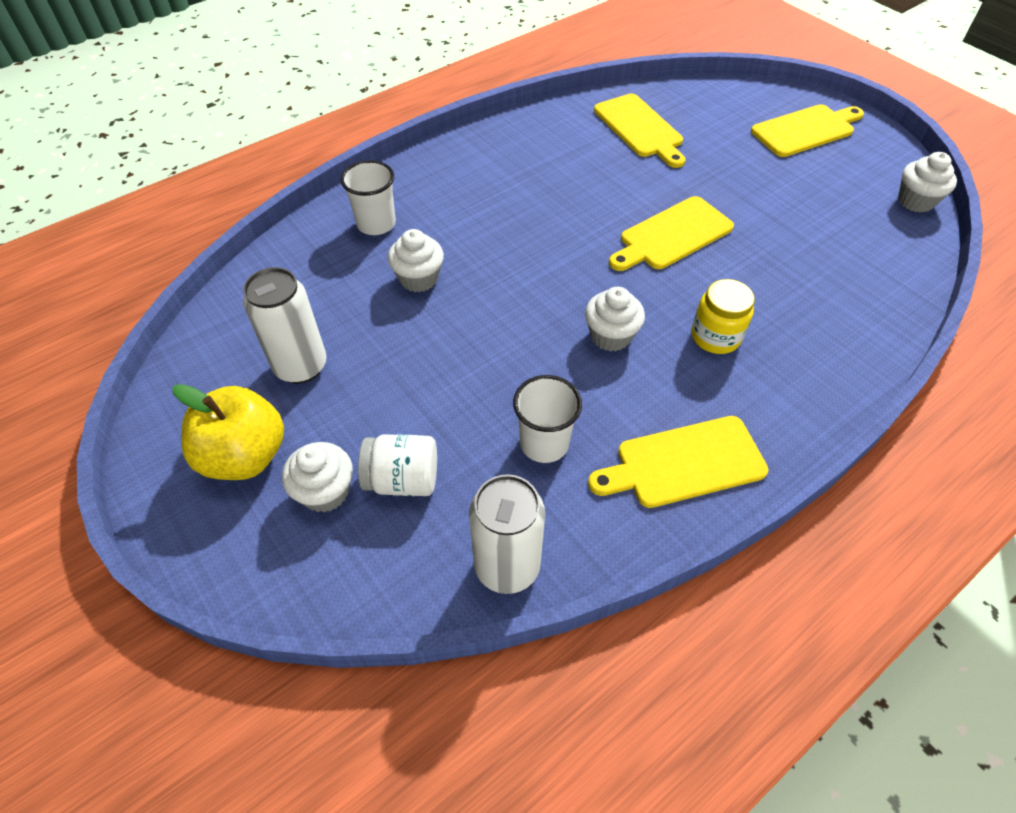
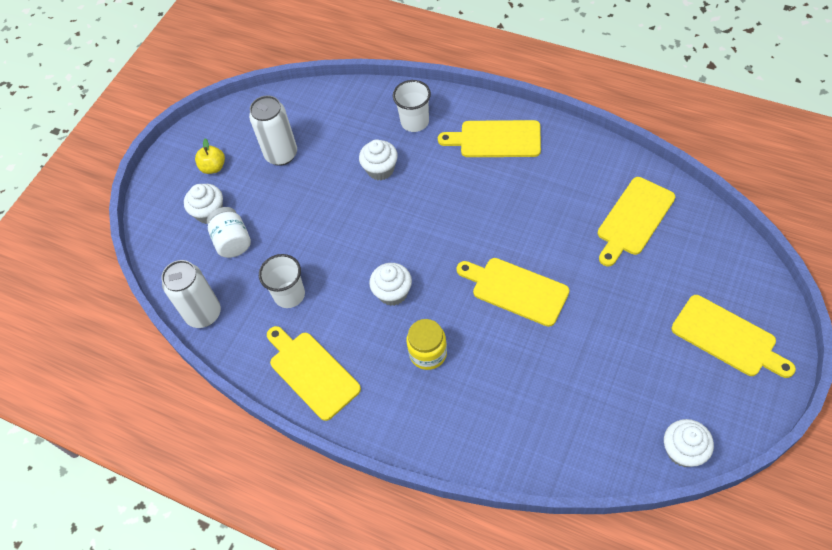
camera: 70 degrees right, 5 degrees up
yellow apple [173,384,284,480] -> yellow apple [195,139,225,174], size x0.54
none -> yellow cutting board [438,120,541,157]

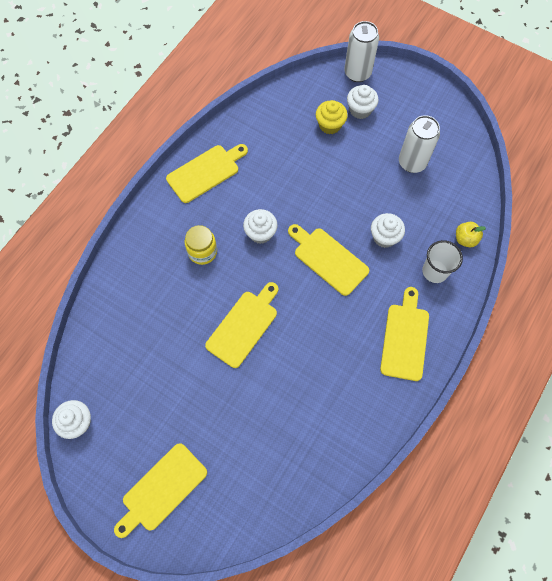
camera: 90 degrees right, 10 degrees up
white can [161,260,221,328] -> white can moved to [344,21,379,82]
yellow apple [195,139,225,174] -> yellow apple moved to [456,222,486,247]
white jar [207,207,251,258] -> yellow cupcake [316,100,348,134]
white cup [259,254,305,308] -> none
yellow cutting board [598,177,675,266] -> yellow cutting board moved to [288,224,369,296]

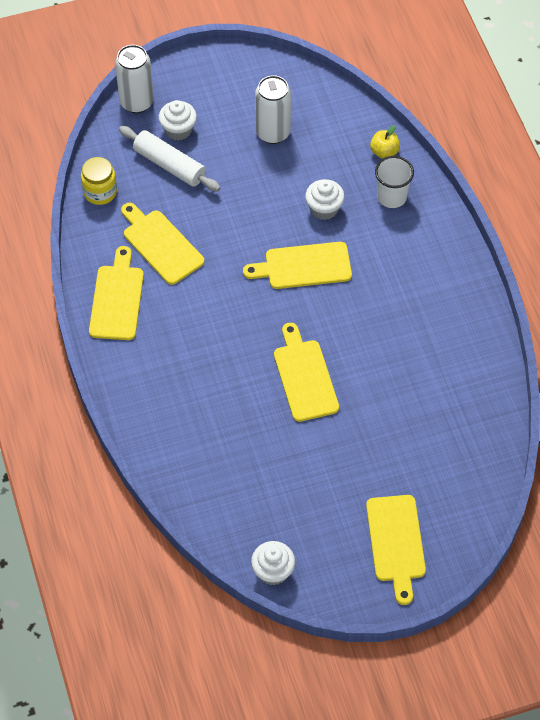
camera: 50 degrees left, 10 degrees down
yellow jar [185,225,217,265] -> yellow jar moved to [81,157,117,205]
white cupcake [243,209,277,244] -> none
yellow cupcake [316,100,348,134] -> white rolling pin [119,126,221,191]
yellow cutting board [380,287,429,381] -> yellow cutting board moved to [121,203,204,285]

